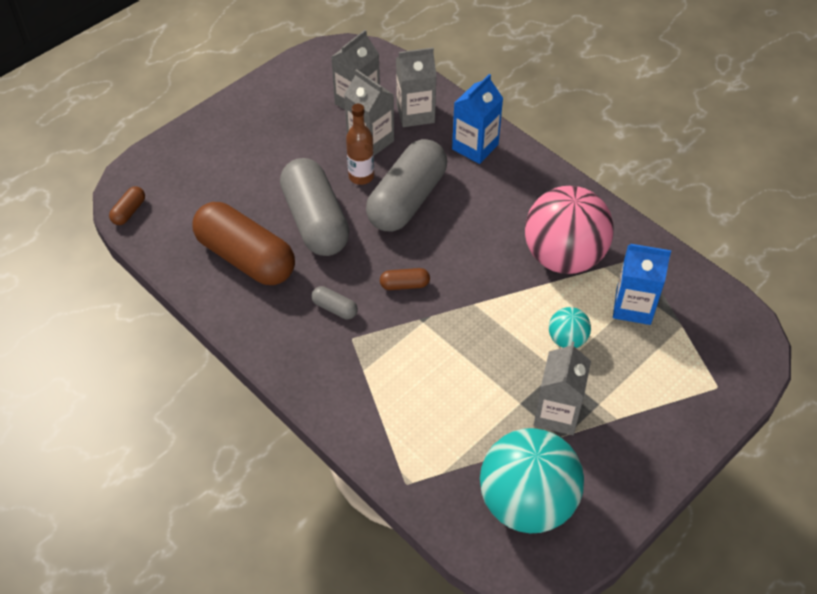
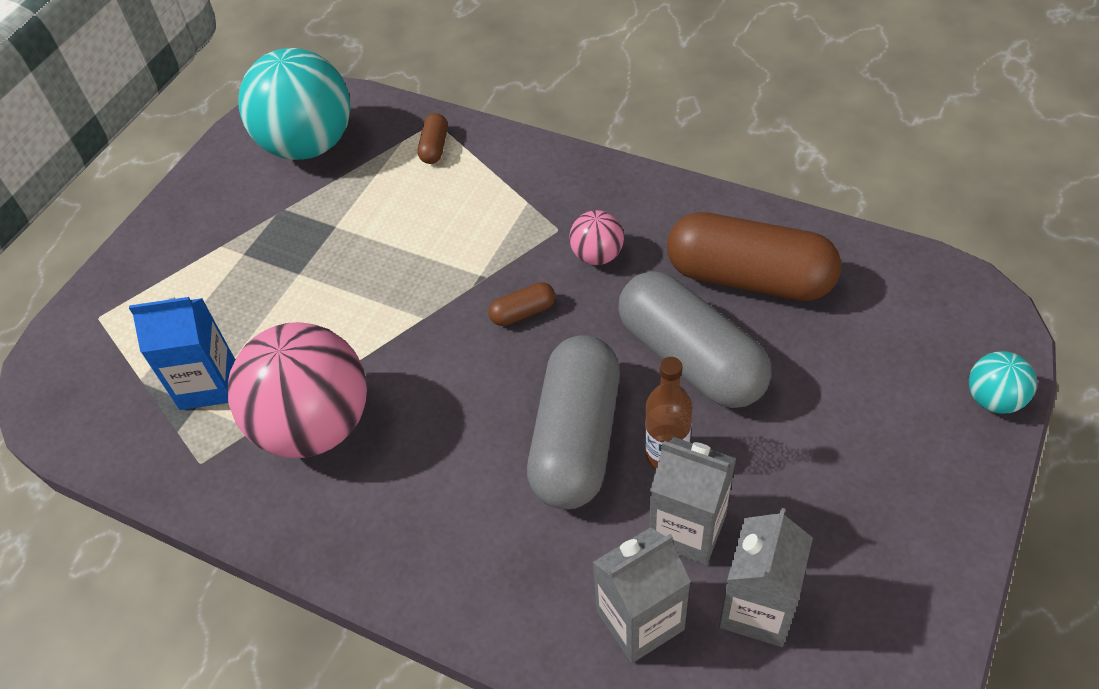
camera: 165 degrees right, 0 degrees up
brown capsule [109,186,145,225] -> brown capsule moved to [418,113,448,164]
grey capsule [311,286,358,319] -> pink ball [569,210,624,265]
blue carton [452,74,503,164] -> none
grey carton [534,341,591,435] -> none
turquoise ball [549,307,591,348] -> turquoise ball moved to [969,351,1037,414]

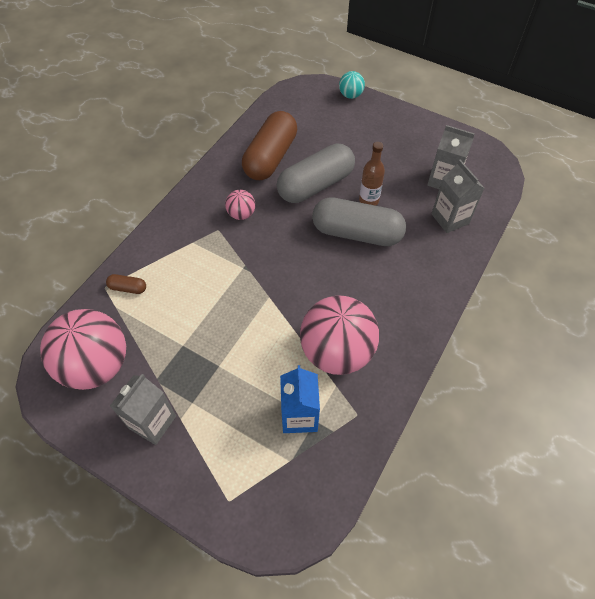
camera: 90 degrees left, 5 degrees up
turquoise ball [239,48,351,160] -> pink ball [40,309,126,390]
brown capsule [489,282,555,326] -> none
grey carton [650,437,736,565] -> grey carton moved to [110,374,176,445]

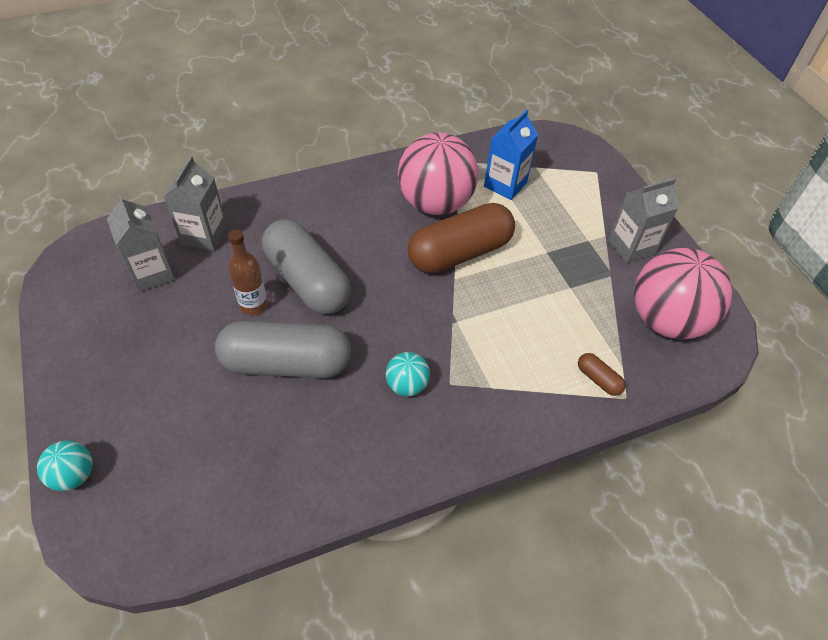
camera: 145 degrees left, 5 degrees down
pink ball [225,190,255,220] -> turquoise ball [386,352,430,396]
brown capsule [242,111,297,180] -> brown capsule moved to [408,203,515,273]

